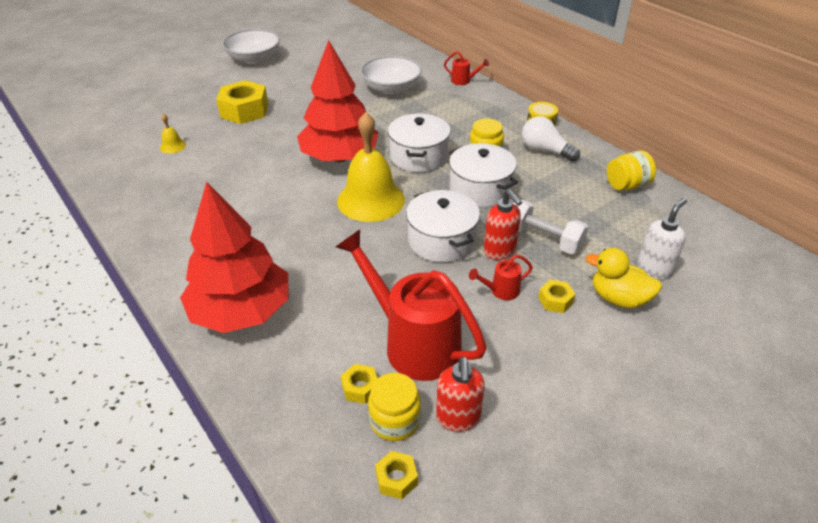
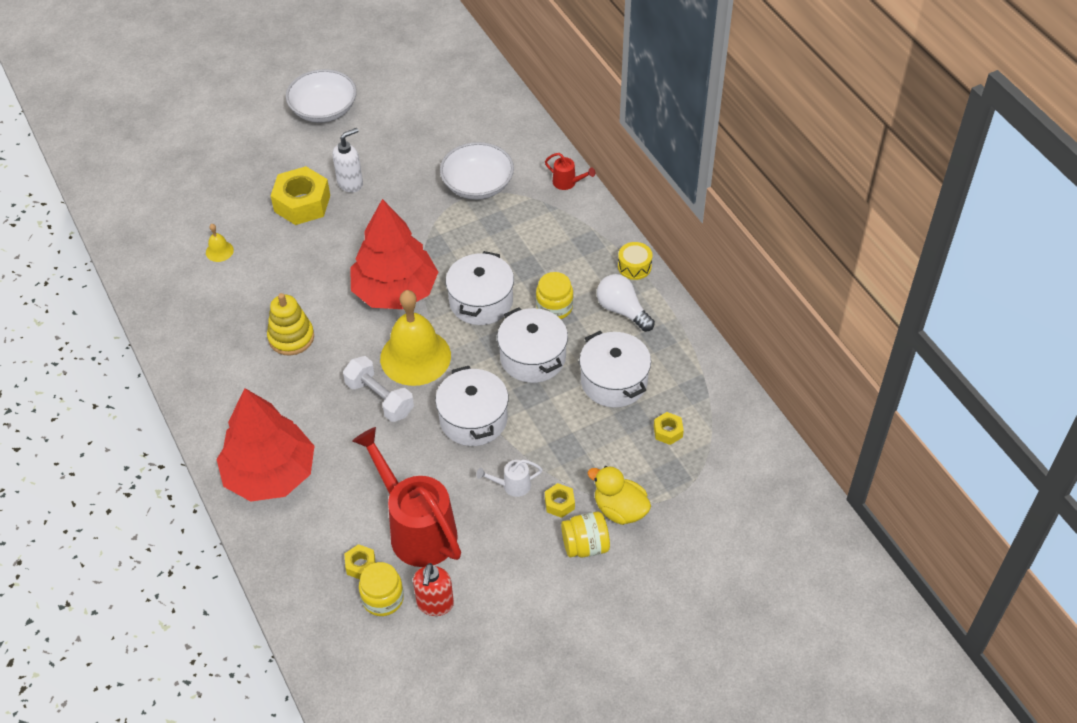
camera: 10 degrees right, 10 degrees up
yellow nut [375,451,418,499] -> yellow nut moved to [654,412,684,445]
red watering can [469,254,533,300] -> white watering can [476,460,543,497]
red soap dispenser [484,189,522,260] -> none
white dumbbell [513,200,588,254] -> white dumbbell moved to [343,356,414,422]
yellow jar [607,150,656,190] -> yellow jar moved to [561,512,610,558]
white soap dispenser [637,198,687,280] -> white soap dispenser moved to [332,128,363,192]
none -> yellow stacking toy [267,293,314,355]
none -> white pot [579,331,651,408]

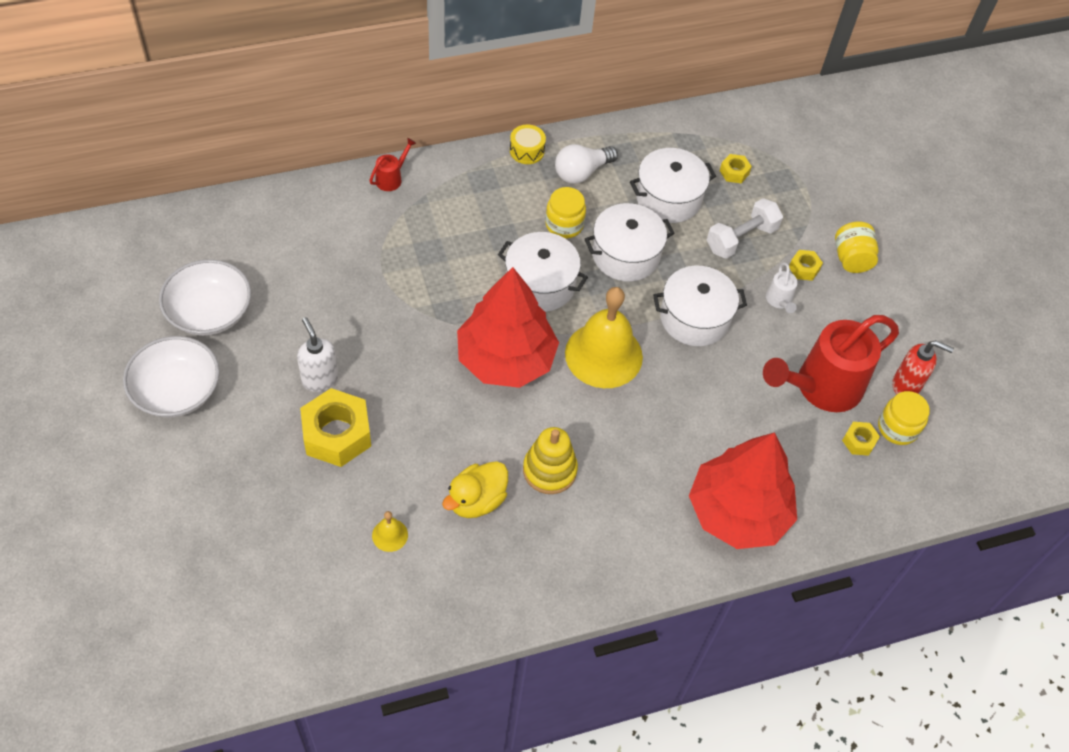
camera: 85 degrees left, 5 degrees up
white dumbbell [343,356,414,422] -> white dumbbell moved to [707,198,783,259]
white bowl [440,142,514,200] -> white bowl moved to [159,259,251,336]
yellow duck [588,466,651,525] -> yellow duck moved to [442,461,508,518]

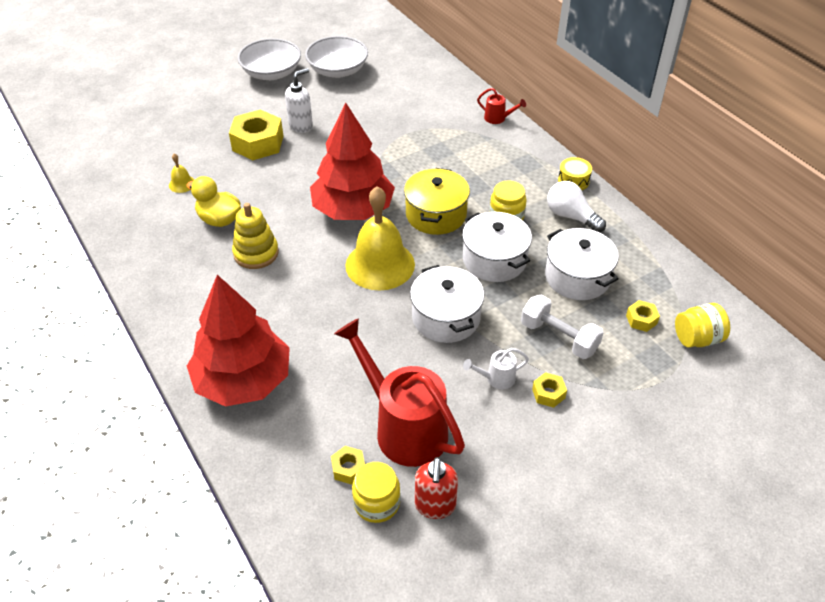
camera: 80 degrees right, 10 degrees down
white pot [498,232,588,312] -> yellow pot [404,168,470,235]
yellow jar [835,221,879,273] -> yellow jar moved to [675,303,730,348]

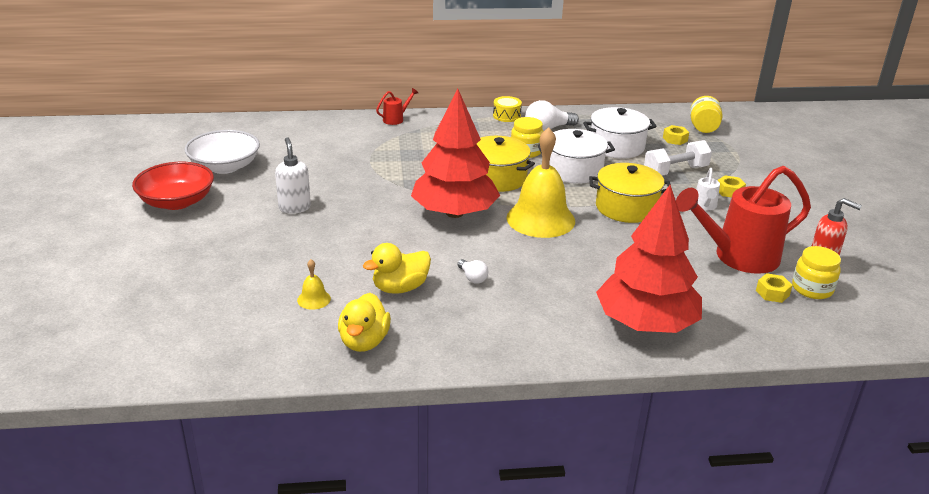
camera: 65 degrees left, 15 degrees down
yellow nut [229,110,283,160] -> none
yellow stacking toy [232,203,279,269] -> white light bulb [457,259,488,284]
white bowl [238,38,301,80] -> red bowl [132,162,214,210]
white pot [410,265,484,343] -> yellow pot [589,163,671,223]
none -> yellow duck [338,293,391,352]

